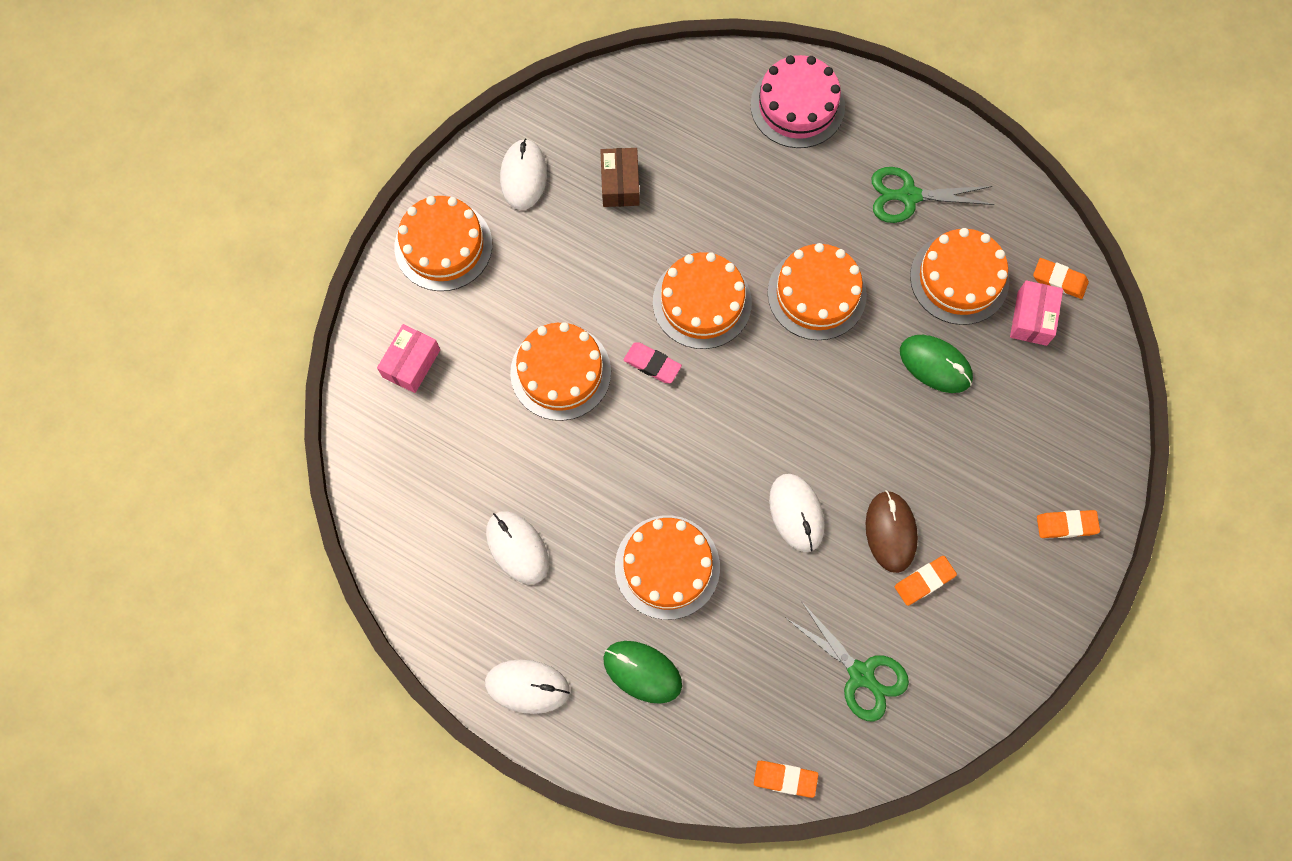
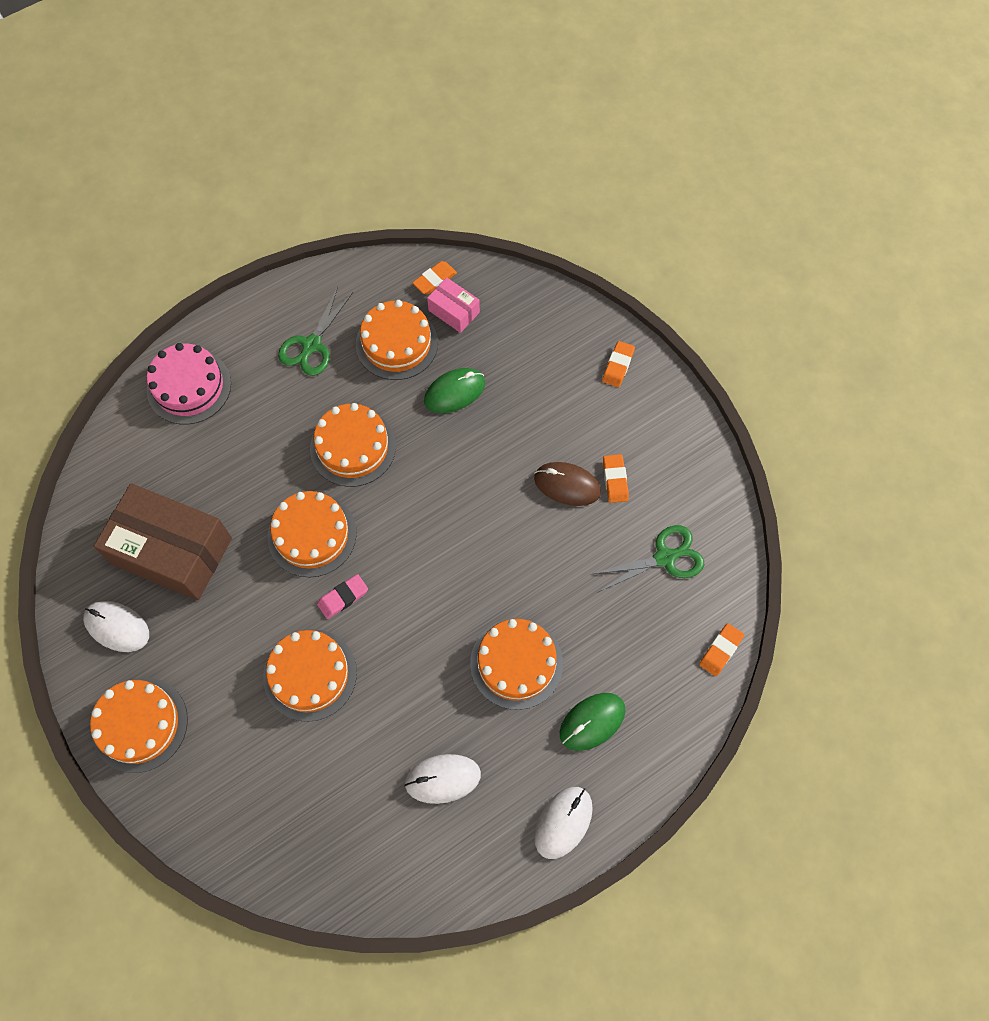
camera: 65 degrees left, 5 degrees down
pink box [377,324,440,393] -> none
brown box [600,148,640,207] -> brown box [94,483,232,600], size x2.13
white mouse [769,474,825,552] -> none

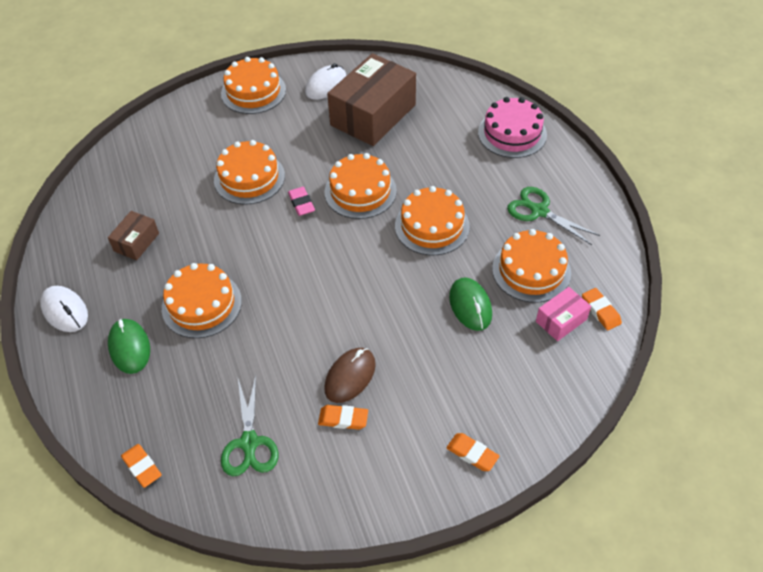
camera: 105 degrees right, 15 degrees down
white mouse [404,754,481,804] -> brown box [108,211,159,260]

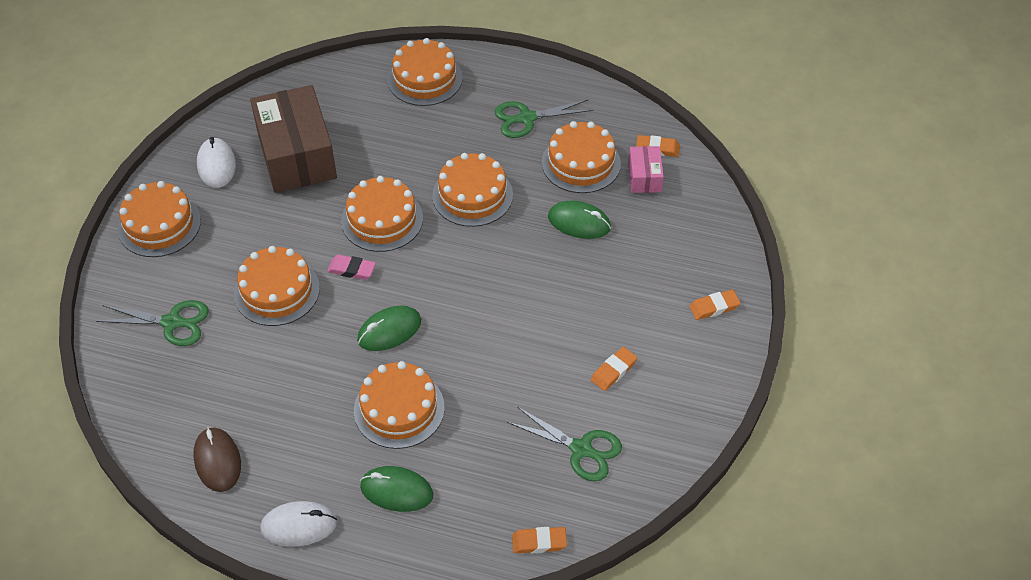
camera: 55 degrees left, 0 degrees up
brown box [108,211,159,260] -> none
brown mouse [324,348,376,403] -> brown mouse moved to [193,427,241,492]
pink cake [478,97,547,158] -> orange cake [387,38,463,106]
none -> green scissors [96,300,209,346]
none -> green mouse [357,305,421,351]

